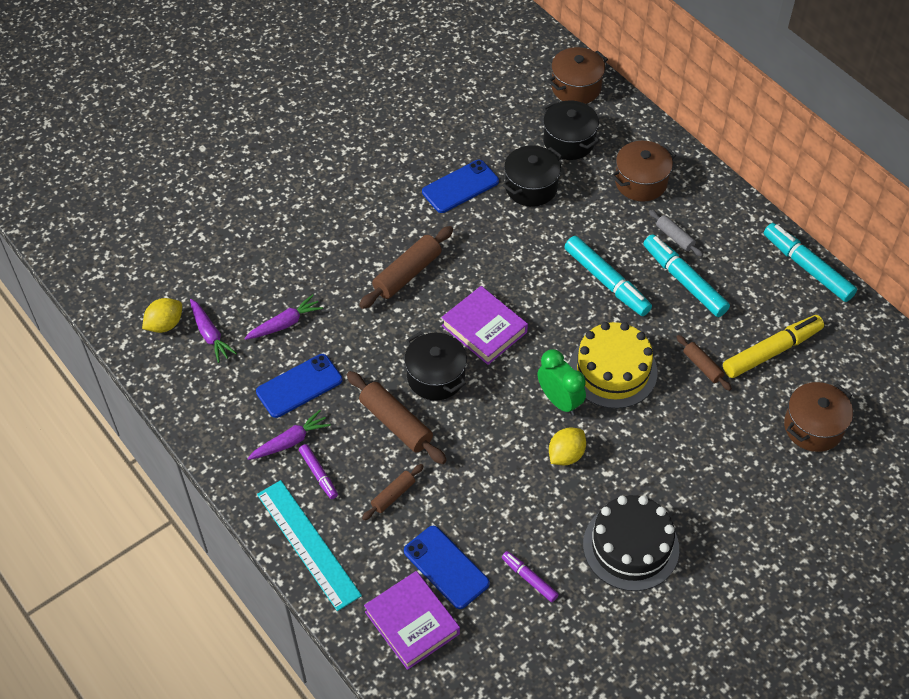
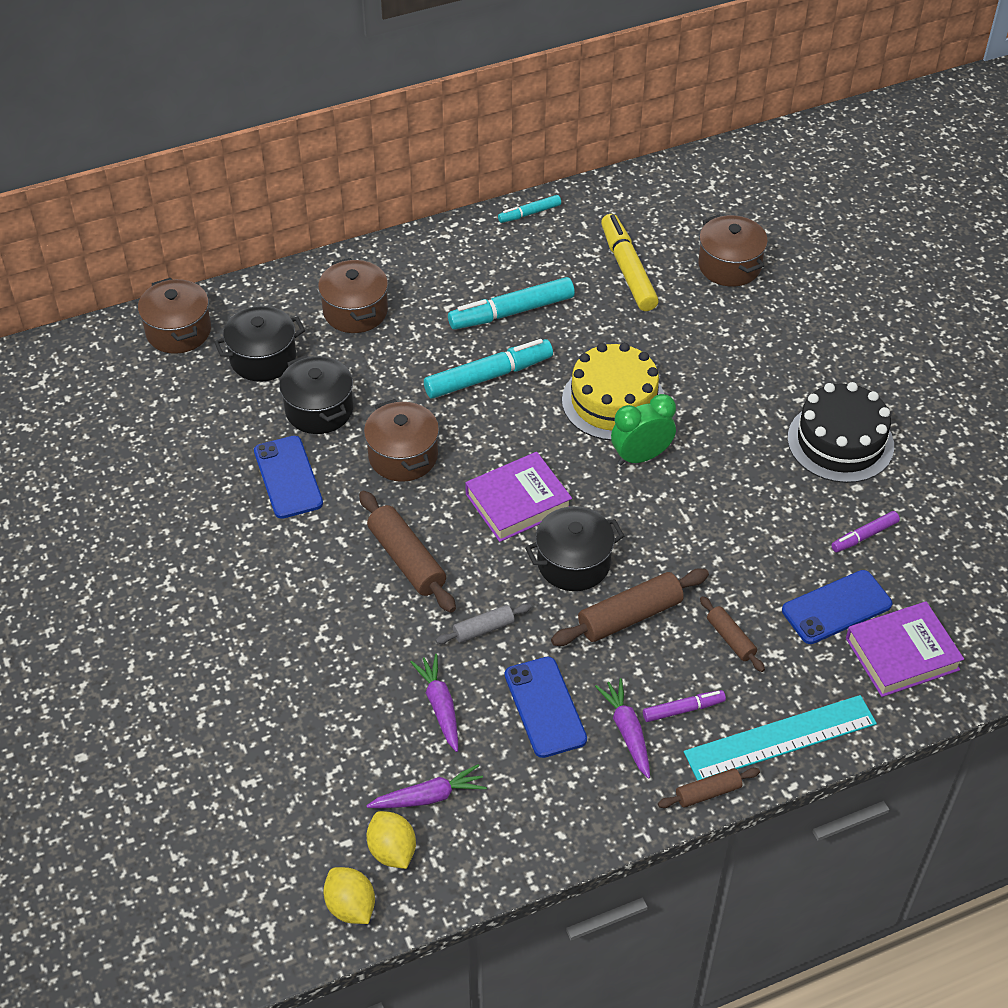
camera: 75 degrees left, 5 degrees down
yellow lemon [549,427,586,465] -> yellow lemon moved to [323,867,375,924]
grey rolling pin [649,210,703,257] -> grey rolling pin moved to [436,604,531,644]
brown rolling pin [677,335,732,391] -> brown rolling pin moved to [658,768,760,808]
turquoise marker [764,223,857,302] -> turquoise marker [498,195,561,223], size x0.54
none -> brown pot [364,399,439,482]

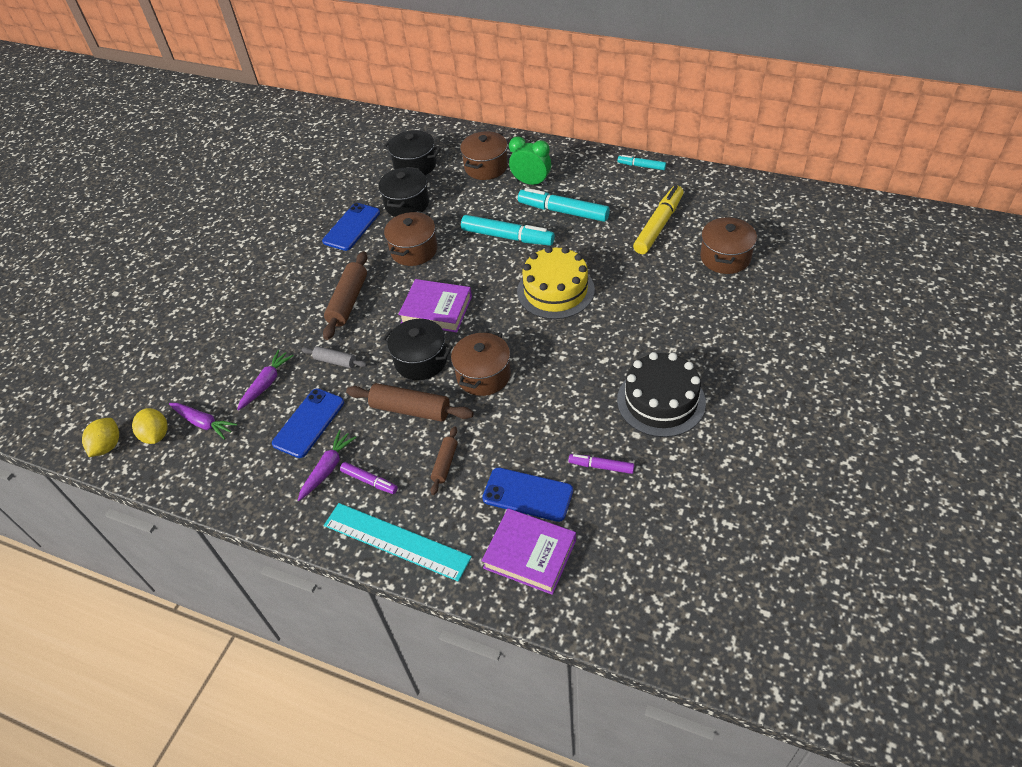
camera: 50 degrees right, 0 degrees up
brown pot [138,278,211,354] -> brown pot moved to [451,330,511,396]
yellow lemon [367,811,416,869] -> yellow lemon turned 45 degrees counterclockwise [132,408,168,444]
green clock [611,394,676,465] -> green clock moved to [509,136,551,186]
brown rolling pin [658,768,760,808] -> none

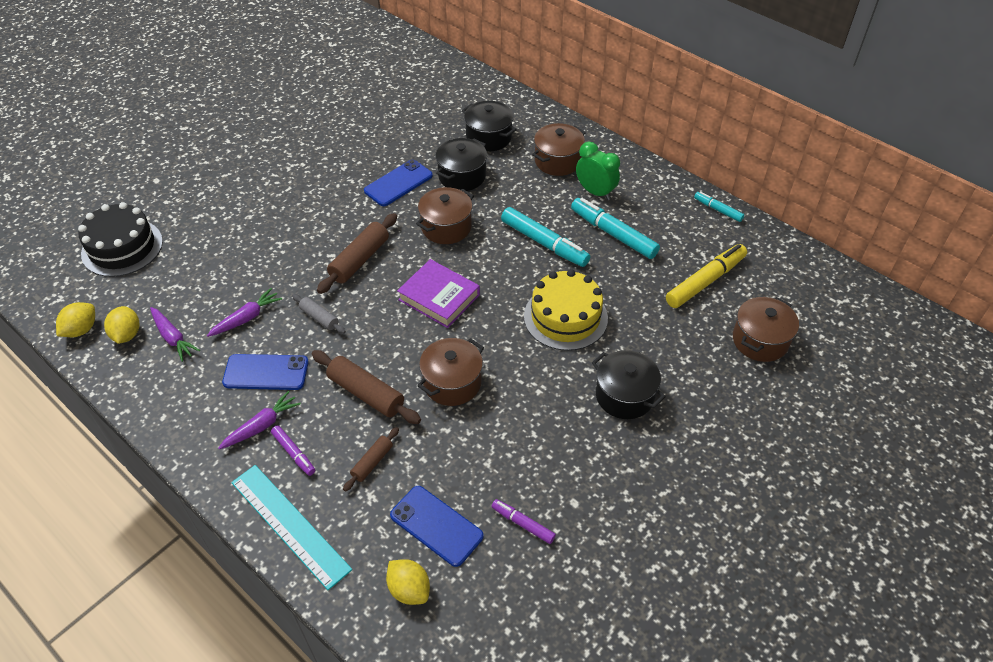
camera: 15 degrees right, 0 degrees up
blue phone [272,388,344,458] -> blue phone turned 45 degrees clockwise [222,354,309,390]
black pot [382,319,453,380] -> black pot moved to [592,350,666,419]
purple book [481,508,576,595] -> yellow lemon [386,559,430,605]
black cake [617,352,706,437] -> black cake moved to [78,202,163,277]

